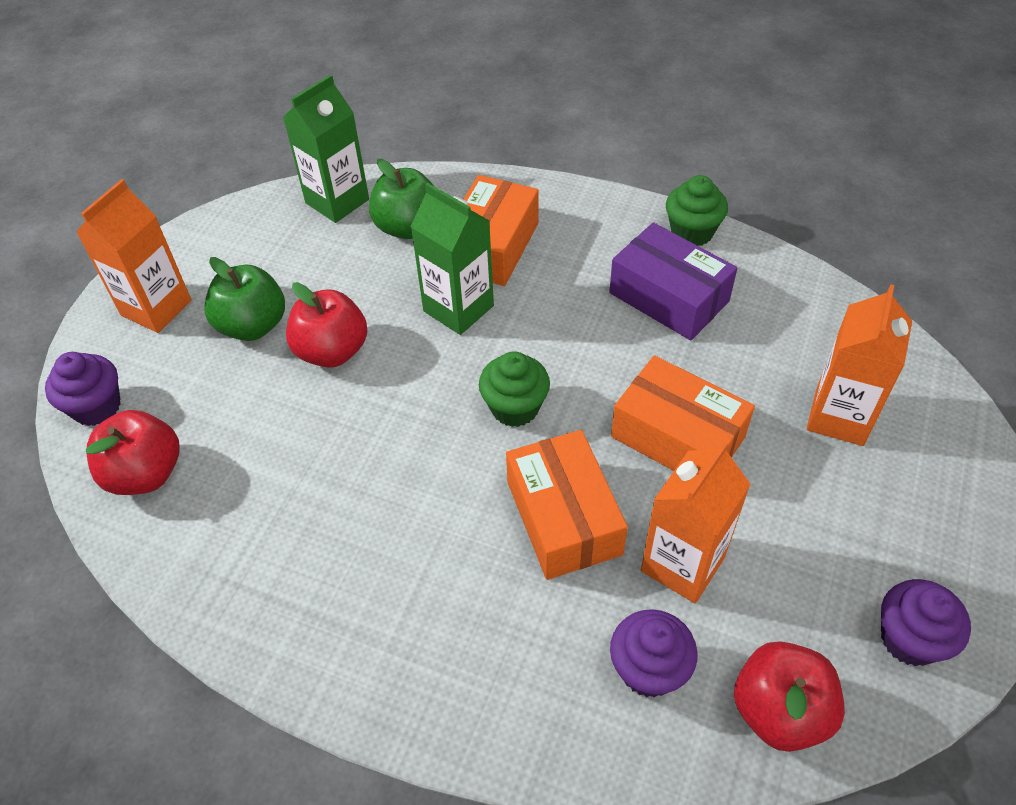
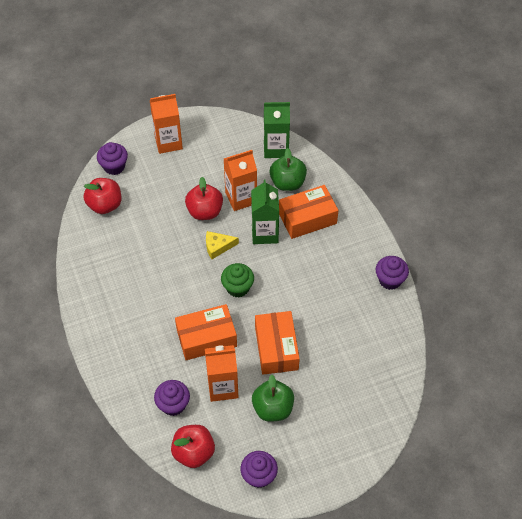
camera: 45 degrees right, 5 degrees up
green apple [204,257,285,341] -> green apple moved to [252,375,294,422]
orange box [506,430,628,580] -> orange box turned 45 degrees clockwise [175,304,237,360]
purple box [609,222,737,340] -> none
green cupcake [666,175,728,246] -> purple cupcake [376,256,409,290]
orange carton [807,284,912,446] -> orange carton moved to [224,150,257,211]
none -> yellow cheese [206,231,239,259]

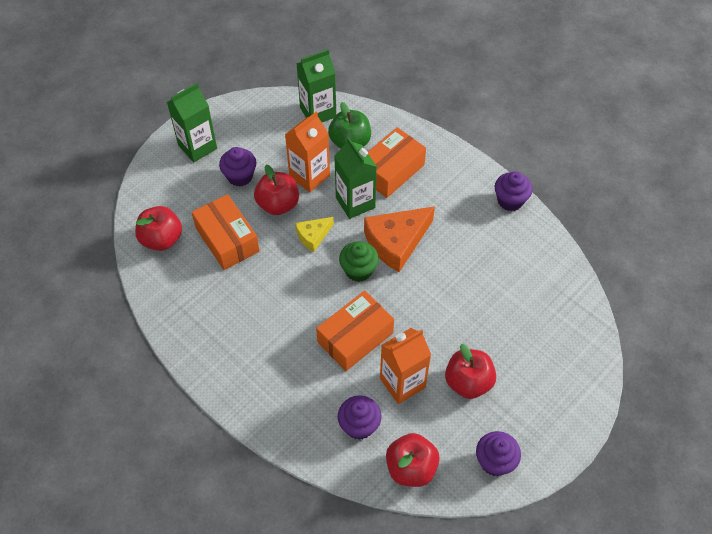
camera: 25 degrees left, 0 degrees up
purple cupcake [97,142,128,175] -> purple cupcake moved to [219,147,256,187]
orange carton [150,94,183,154] -> green carton [167,83,217,162]
green apple [252,375,294,422] -> red apple [445,344,496,399]
orange box [255,311,300,375] -> orange box moved to [192,194,260,270]
none -> orange cheese [364,206,435,272]

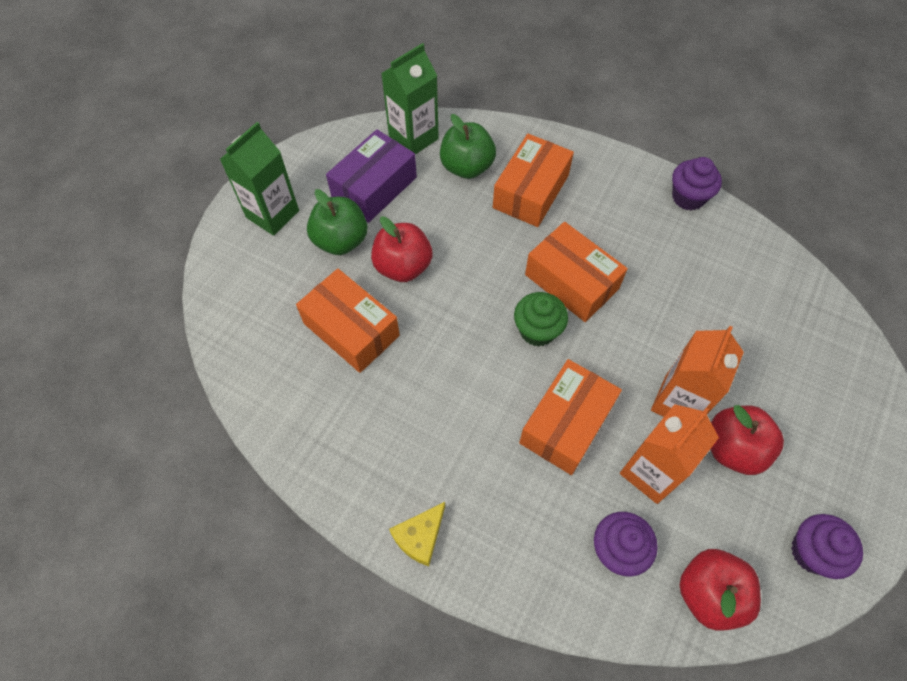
camera: 15 degrees left, 5 degrees up
red apple [135,206,182,251] -> none
purple cupcake [219,147,256,187] -> green apple [307,189,368,255]
orange carton [285,112,330,192] -> orange carton moved to [651,326,744,417]
yellow cheese [295,217,334,252] -> yellow cheese moved to [389,502,445,566]
green carton [334,137,377,219] -> none
orange cheese [364,206,435,272] -> orange box [525,222,628,322]
none -> purple box [326,129,417,223]

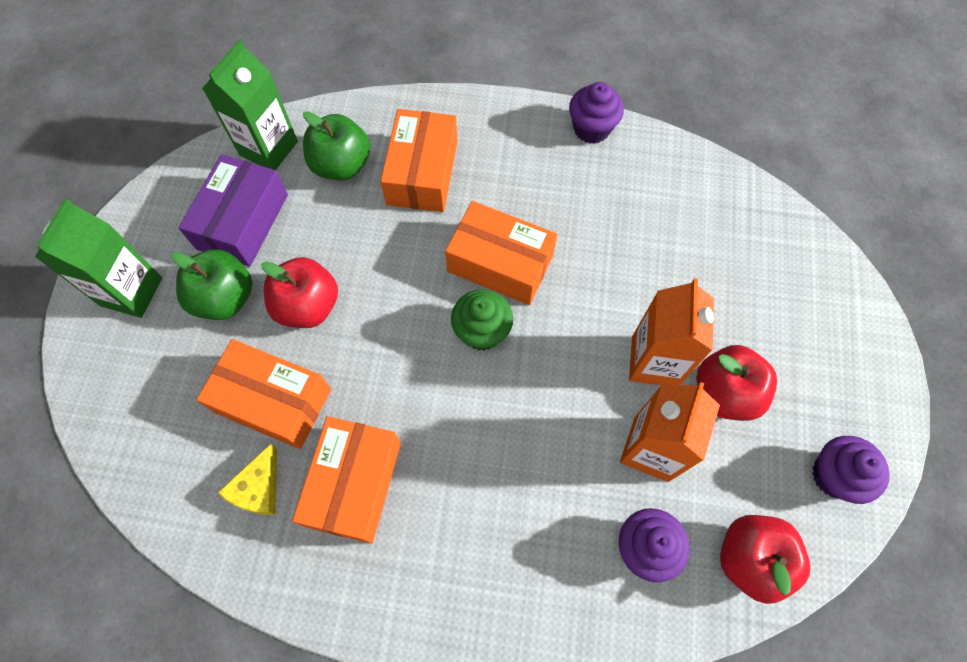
camera: 20 degrees left, 5 degrees up
yellow cheese [389,502,445,566] -> yellow cheese moved to [218,444,277,515]
orange box [519,359,622,475] -> orange box moved to [292,416,401,544]

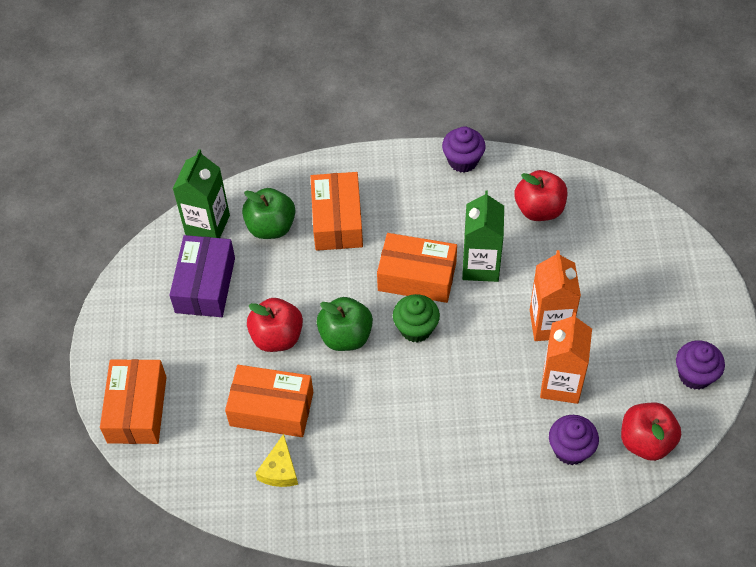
camera: 10 degrees left, 10 degrees down
green carton [35,199,162,318] -> green carton moved to [462,190,504,282]
green apple [171,249,252,320] -> green apple moved to [317,297,373,351]
orange box [292,416,401,544] -> orange box moved to [100,359,167,444]
red apple [696,345,777,421] -> red apple moved to [514,170,567,221]

